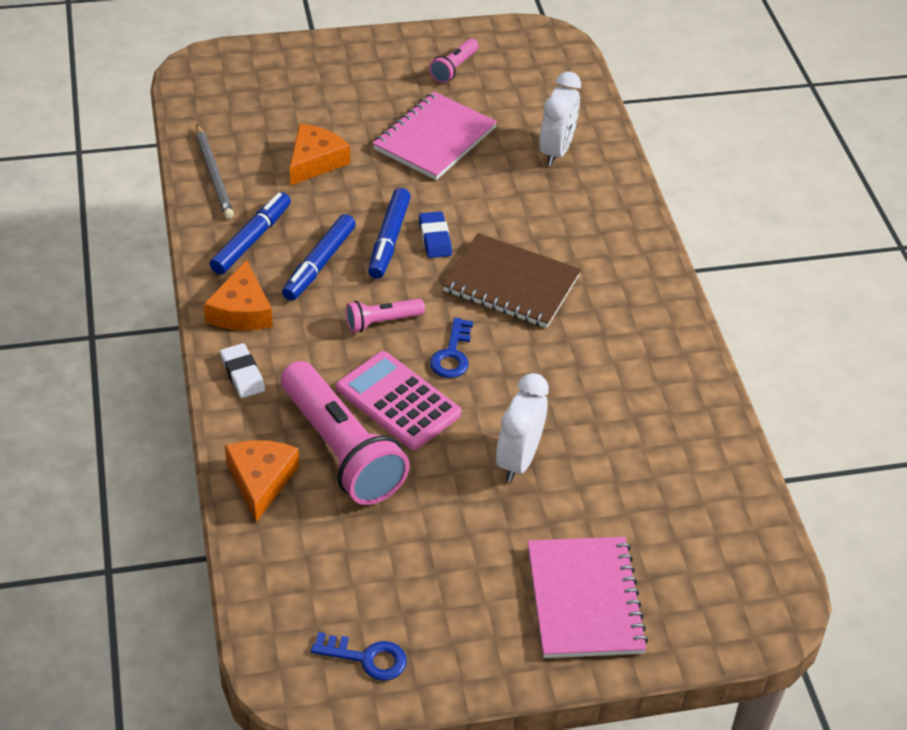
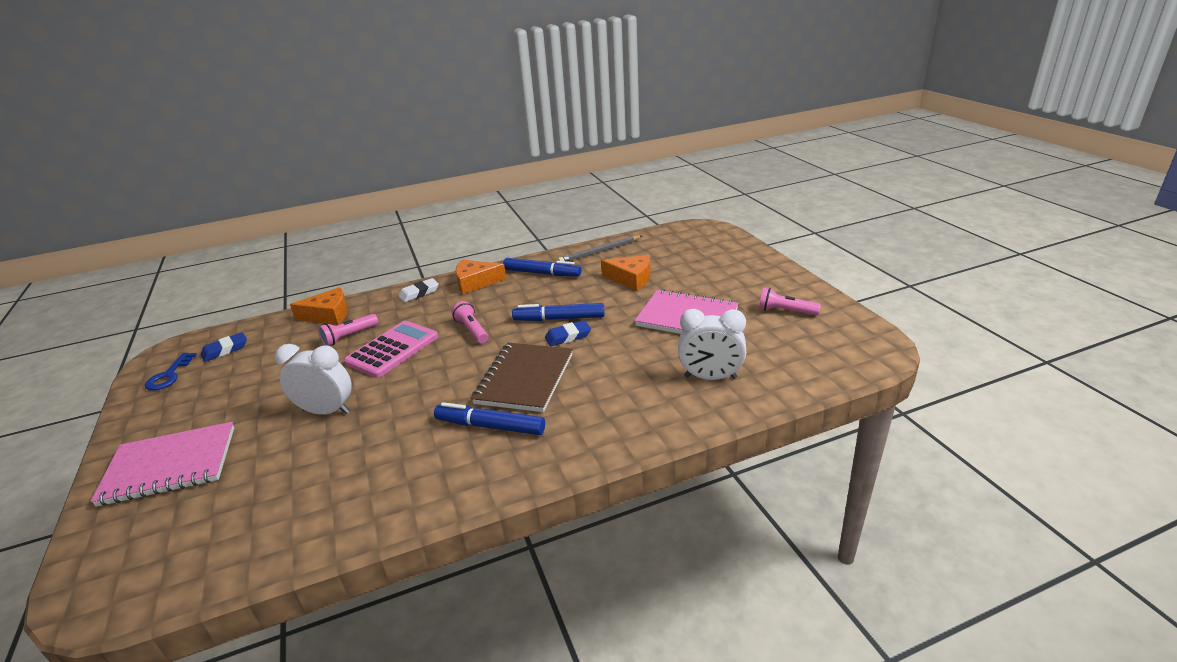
camera: 85 degrees right, 15 degrees down
pink flashlight [281,361,410,505] -> pink flashlight [318,314,379,346], size x0.47
blue marker [282,214,356,301] -> blue marker moved to [434,402,545,435]
blue key [430,318,473,378] -> none
none -> blue eraser [200,332,247,362]

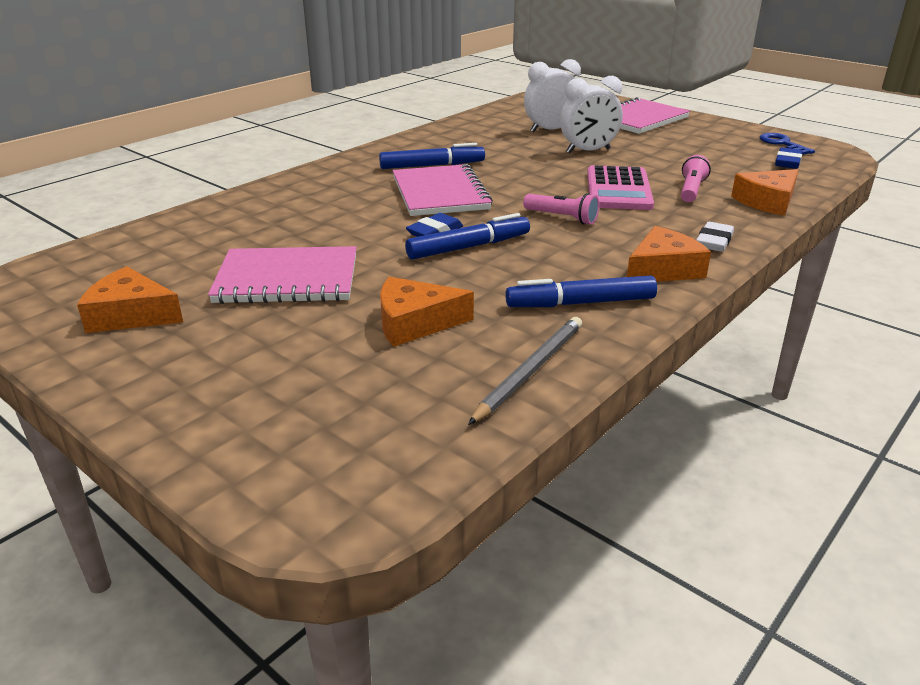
camera: 150 degrees right, 0 degrees up
brown notebook [471,343,573,412] -> pink notebook [393,164,493,216]
white clock [678,309,746,380] -> white clock moved to [524,59,581,132]
pink flashlight [759,288,821,316] -> orange cheese [77,266,183,333]

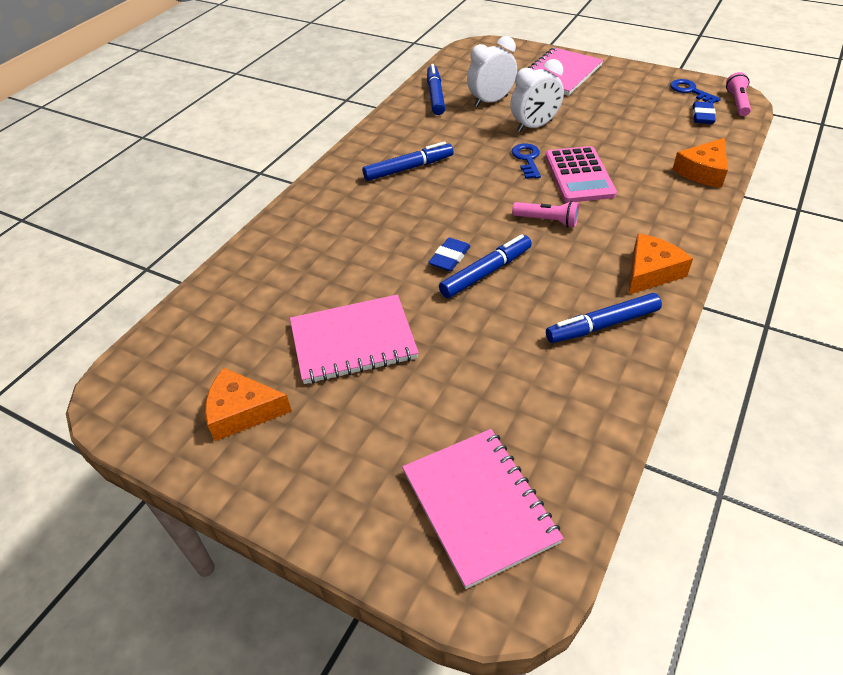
camera: 10 degrees left, 15 degrees up
orange cheese [380,277,474,347] -> none
pink notebook [393,164,493,216] -> pink notebook moved to [402,429,564,589]
grey pencil [468,317,582,425] -> none
pink flashlight [681,155,711,202] -> pink flashlight moved to [726,72,751,116]
white eraser [696,222,734,252] -> none
none -> blue marker [427,64,445,115]
none -> blue key [512,143,541,179]

